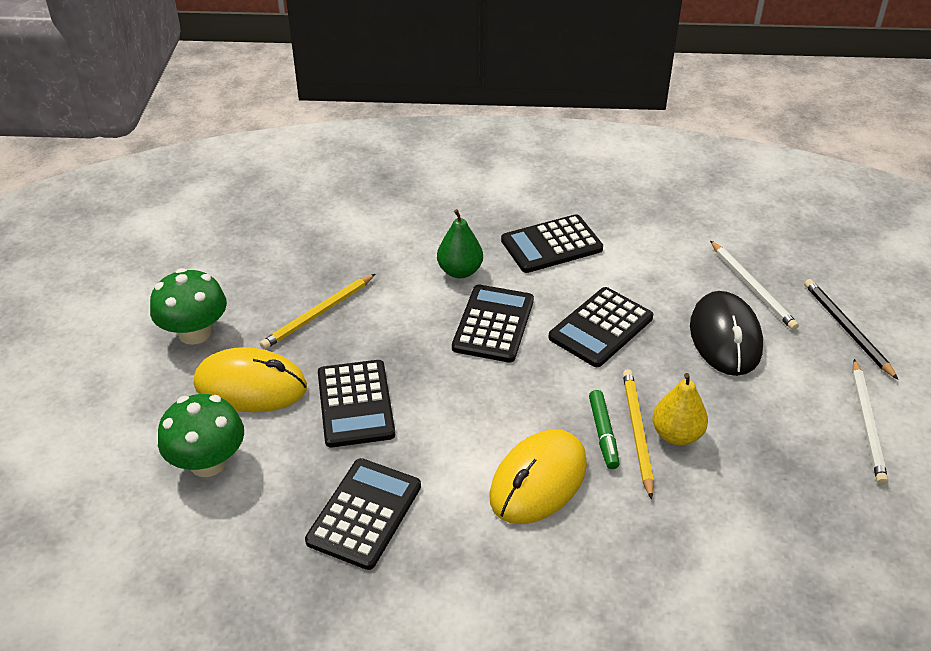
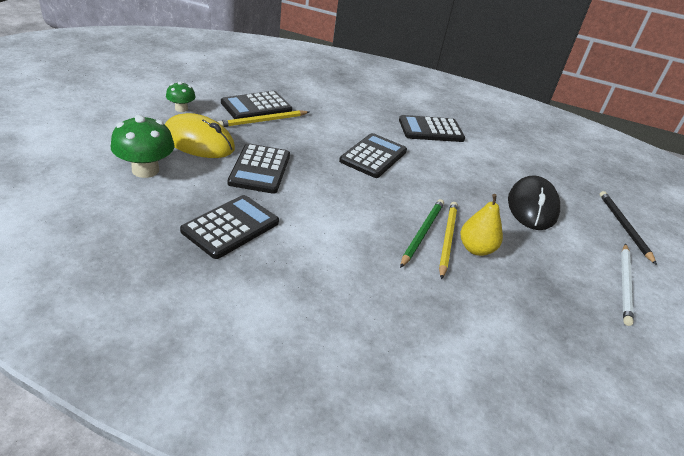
camera: 10 degrees right, 5 degrees down
green mushroom [150,268,227,345] -> green mushroom [166,82,196,112], size x0.58
green pear [437,209,483,278] -> none
yellow mouse [489,429,587,524] -> none
black calculator [548,287,653,367] -> black calculator moved to [221,91,292,119]
green marker [589,390,620,469] -> green pencil [400,199,444,268]
white pencil [710,241,799,330] -> none

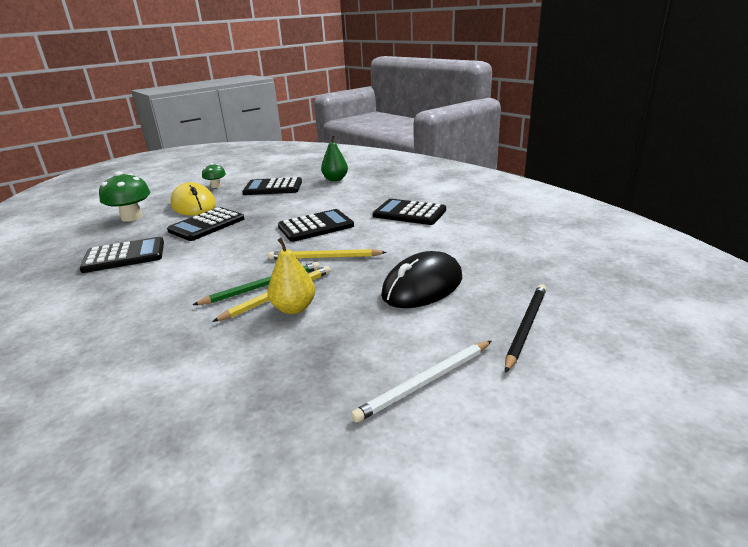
camera: 40 degrees right, 10 degrees down
yellow pencil [218,110,309,127] -> yellow pencil moved to [268,249,387,259]
none -> green pear [321,135,348,181]

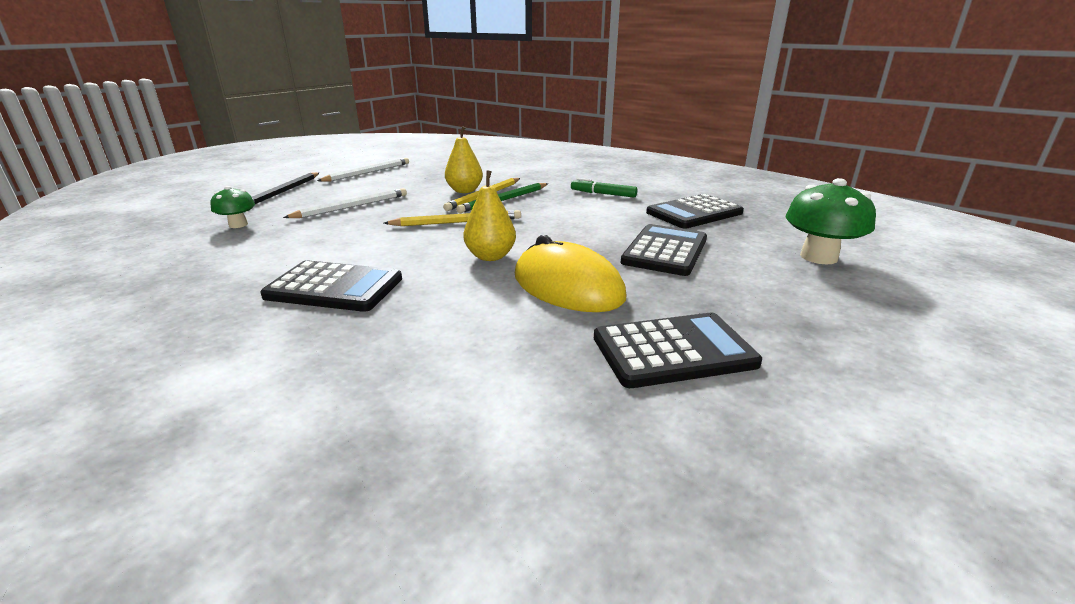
camera: 165 degrees right, 0 degrees up
yellow mouse [170,182,216,216] -> yellow mouse moved to [515,235,626,312]
green mushroom [202,163,226,188] -> green mushroom moved to [211,186,255,228]
black calculator [278,209,354,242] -> yellow pear [463,171,516,261]
green pear [321,135,348,181] -> none
black mouse [381,251,462,308] -> white pencil [283,188,407,218]
none -> green marker [571,178,637,198]

